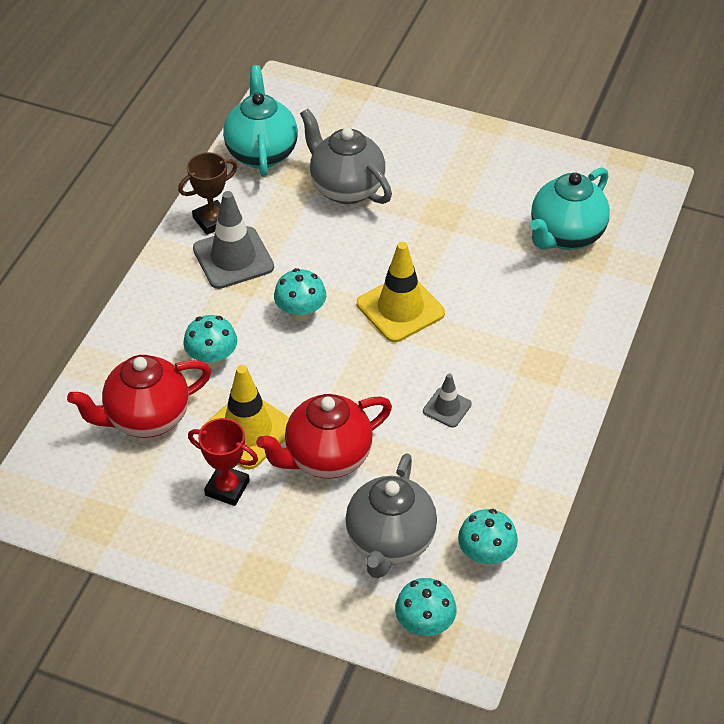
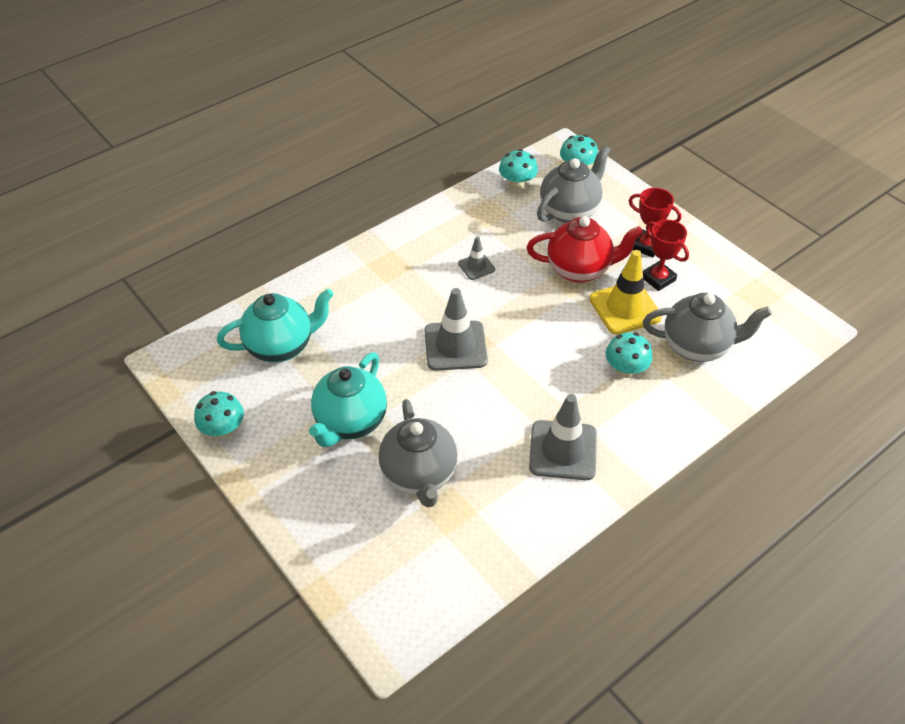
camera: 150 degrees left, 0 degrees up
red teapot [67,355,211,438] -> grey teapot [643,293,772,362]
brown trophy [178,152,238,235] -> none
turquoise teapot [223,65,298,177] -> turquoise teapot moved to [309,352,387,448]
turquoise mushroom [274,268,326,321] -> turquoise mushroom moved to [194,391,244,439]
yellow traffic cone [357,242,445,342] -> grey traffic cone [425,288,488,371]
none -> red trophy [629,188,681,257]

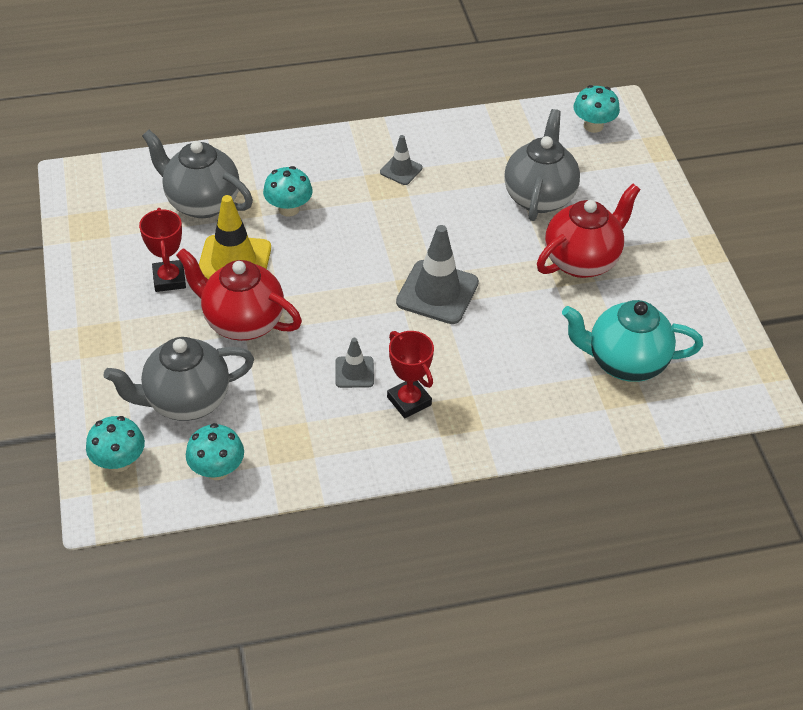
camera: 155 degrees left, 0 degrees up
turquoise mushroom [194,391,244,439] -> turquoise mushroom moved to [573,85,620,133]
turquoise teapot [309,352,387,448] -> red teapot [537,184,641,278]
grey traffic cone [529,394,597,480] -> grey traffic cone [380,135,422,185], size x0.53
red trophy [629,188,681,257] -> red trophy moved to [387,331,434,418]

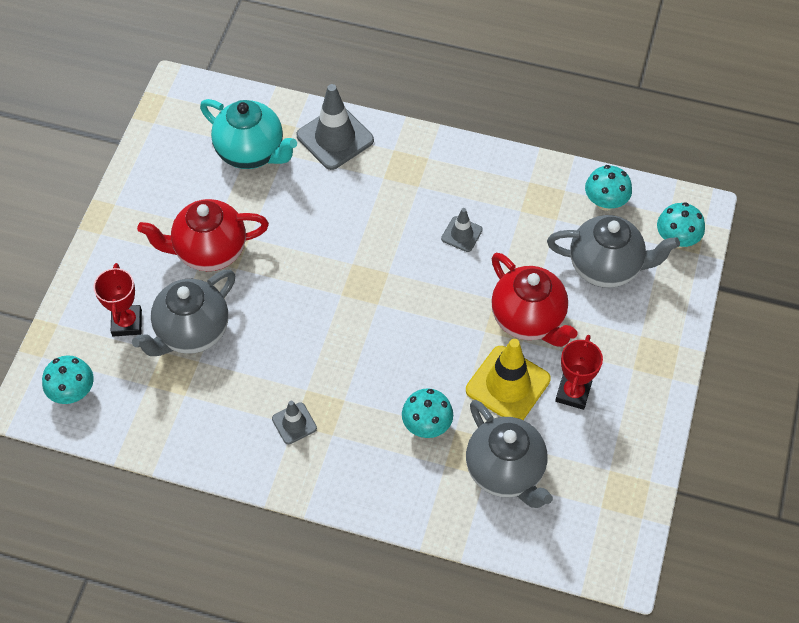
camera: 150 degrees left, 10 degrees up
red trophy [387,331,434,418] -> red trophy moved to [93,263,142,337]
grey traffic cone [396,225,479,324] -> grey traffic cone moved to [296,84,374,170]

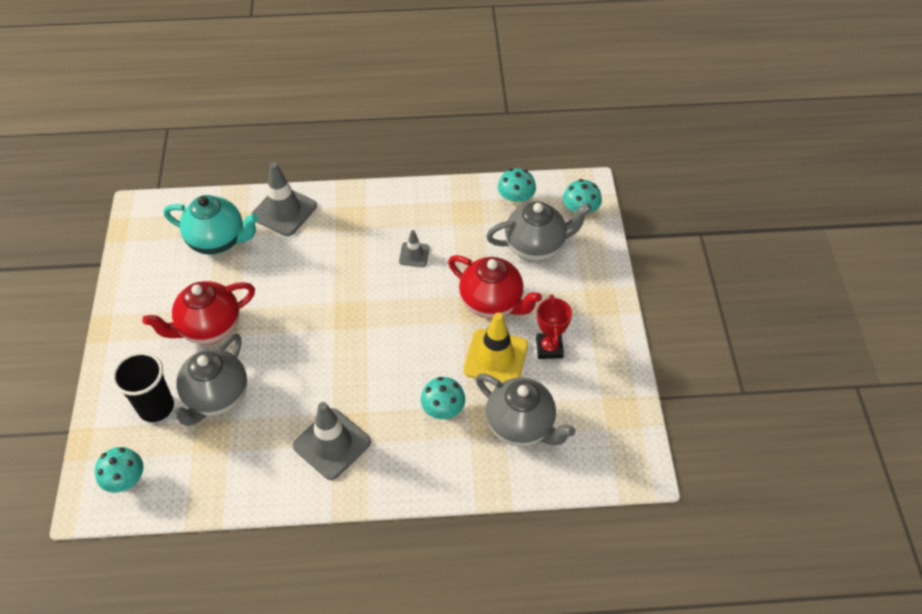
camera: 20 degrees left, 5 degrees down
red trophy [93,263,142,337] -> black cup [112,352,174,422]
grey traffic cone [272,401,317,444] -> grey traffic cone [293,402,371,480], size x1.88

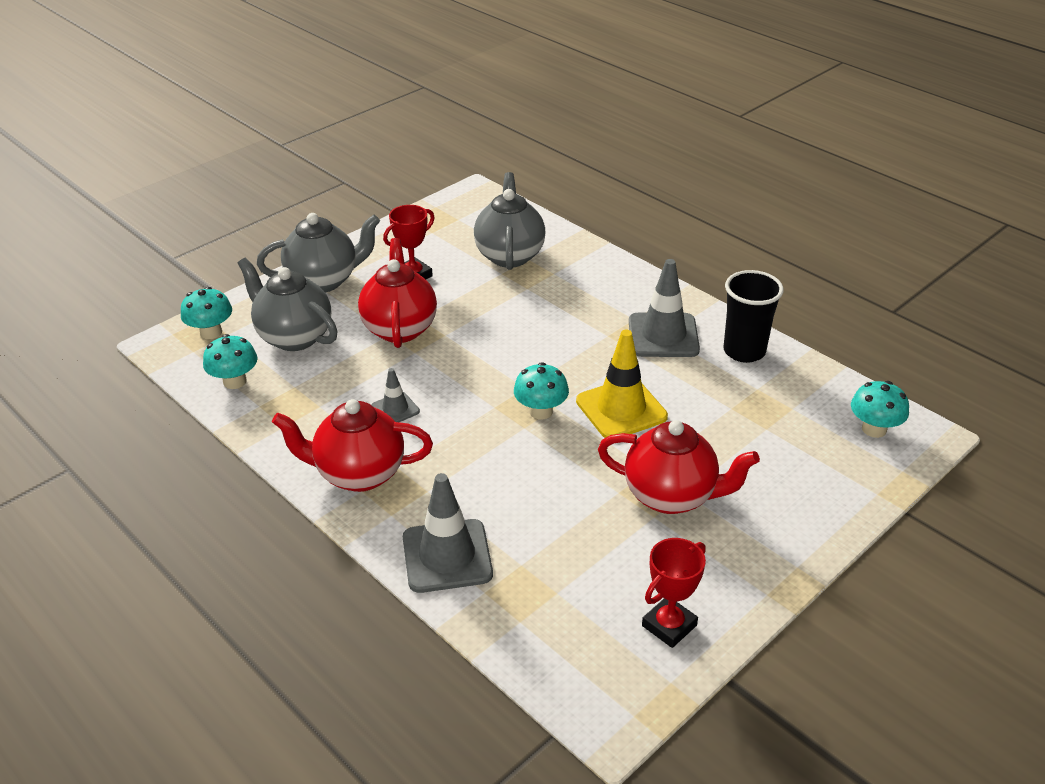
camera: 130 degrees left, 15 degrees down
black cup [112,352,174,422] -> black cup moved to [723,270,784,363]
turquoise teapot [164,195,259,255] -> none
grey teapot [169,333,247,426] -> grey teapot moved to [257,213,380,293]
turquoise mushroom [421,377,465,419] -> turquoise mushroom moved to [514,362,569,419]
yellow traffic cone [463,313,528,383] -> yellow traffic cone moved to [576,330,668,438]
none -> red teapot [272,399,433,492]
none -> red trophy [642,538,706,648]

